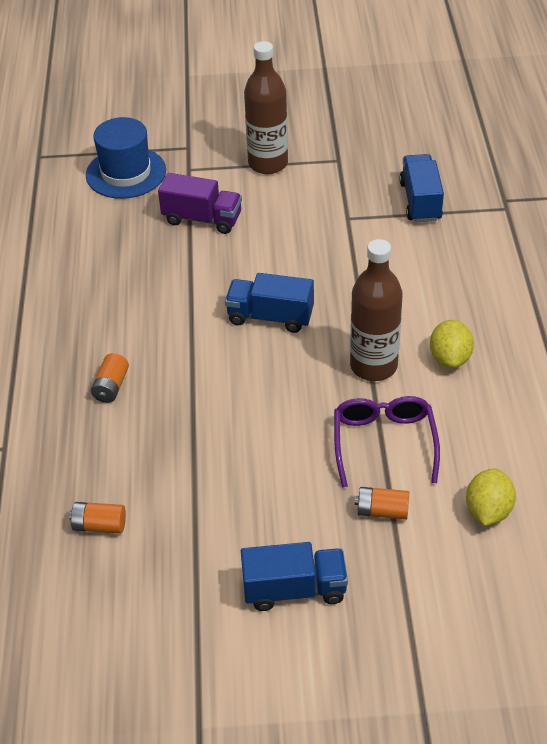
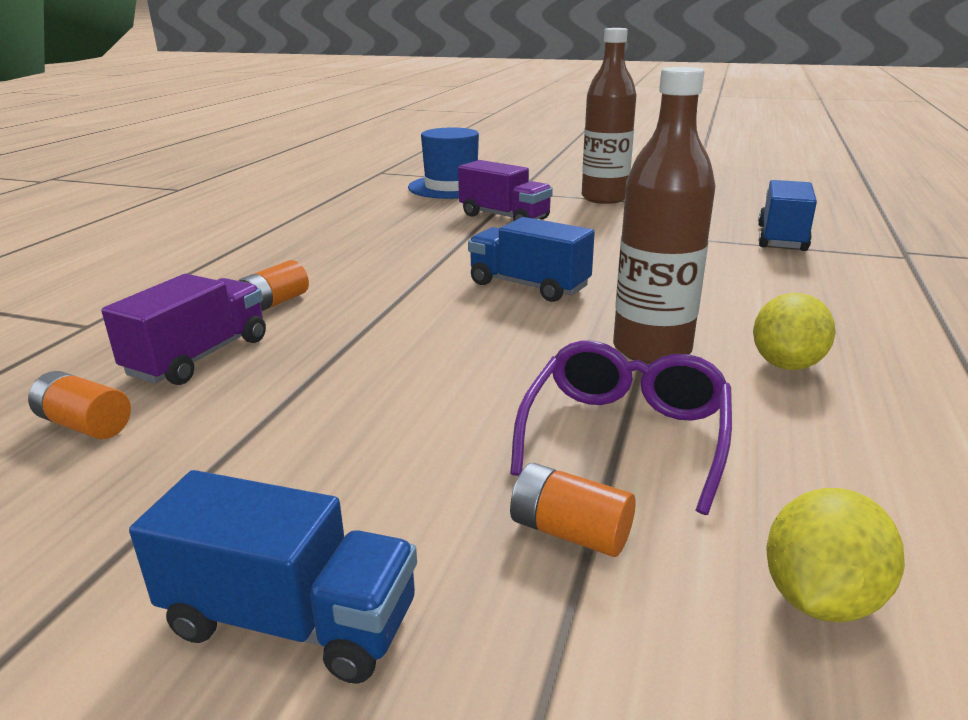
camera: 20 degrees right, 20 degrees down
none -> purple truck [101,274,266,385]

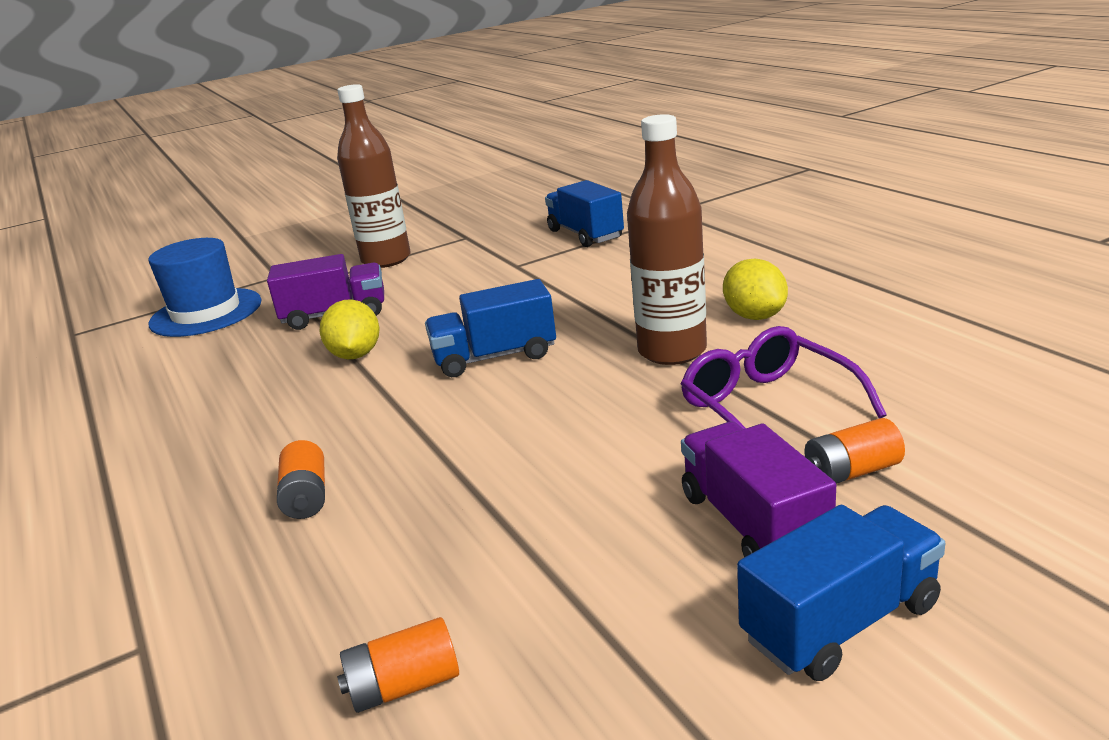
camera: 45 degrees left, 0 degrees up
purple truck [101,274,266,385] -> purple truck moved to [681,422,836,557]
yellow lemon [766,488,905,622] -> yellow lemon moved to [320,299,380,359]

